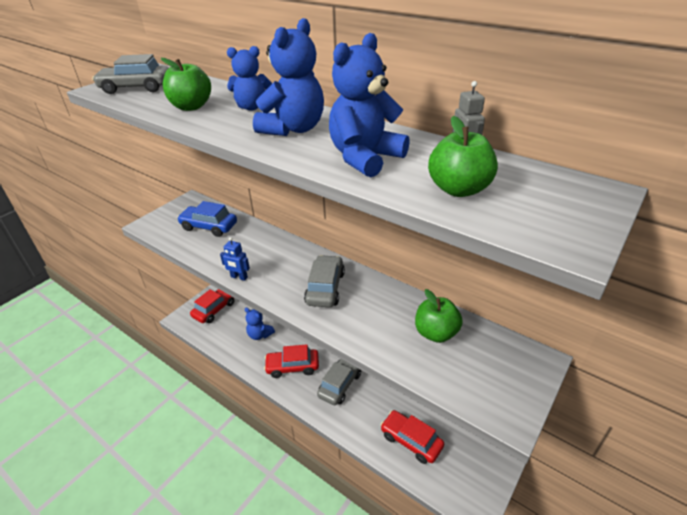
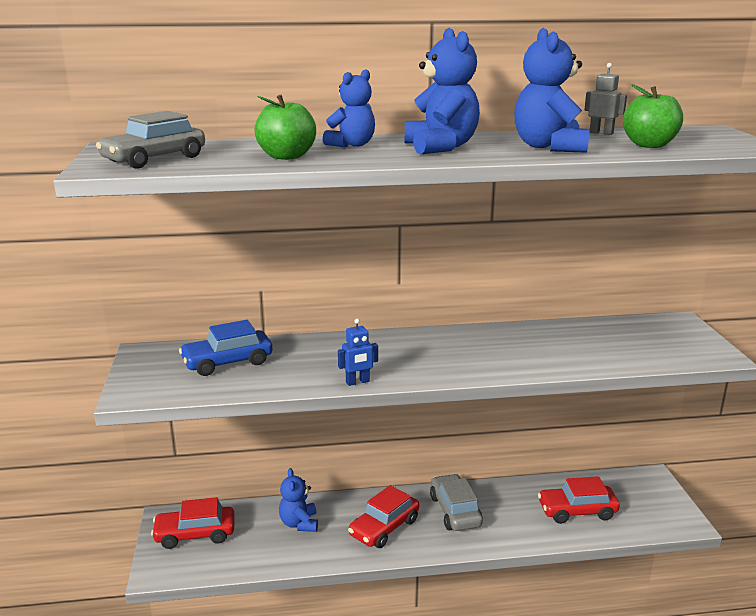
camera: 45 degrees left, 15 degrees down
red car [190,289,235,323] -> red car turned 90 degrees counterclockwise [151,497,234,549]
blue teddy bear [245,308,275,340] -> blue teddy bear turned 90 degrees clockwise [279,468,318,532]
grey car [304,255,345,307] -> none
green apple [415,289,463,343] -> none

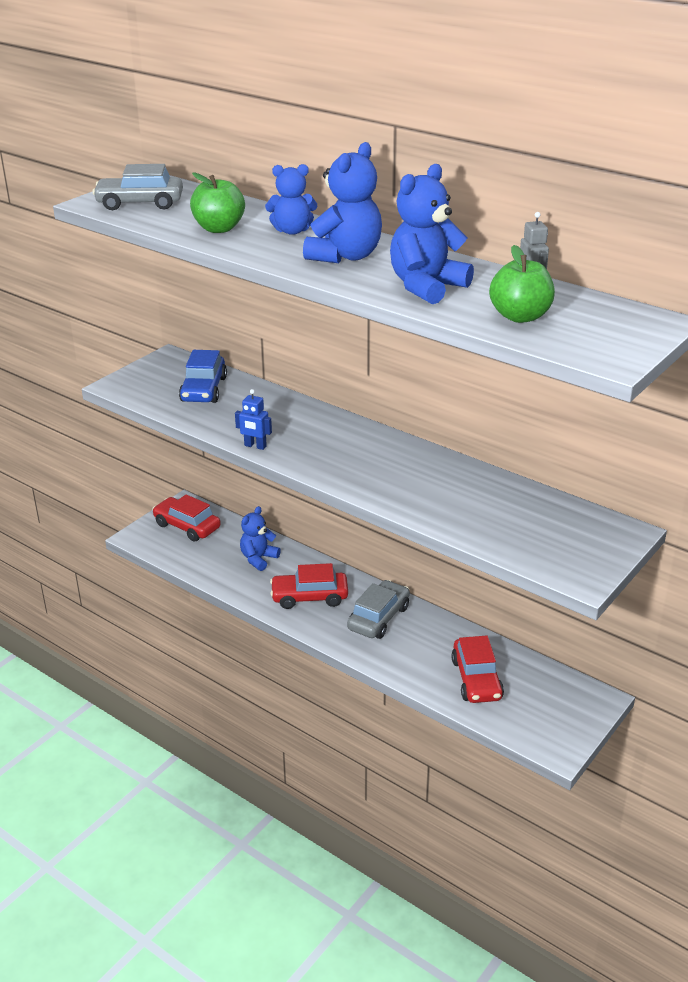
camera: 45 degrees right, 10 degrees up
blue car [179,320,272,376] -> blue car turned 105 degrees counterclockwise [179,350,227,403]
red car [538,476,620,524] -> red car turned 135 degrees counterclockwise [451,636,504,703]

